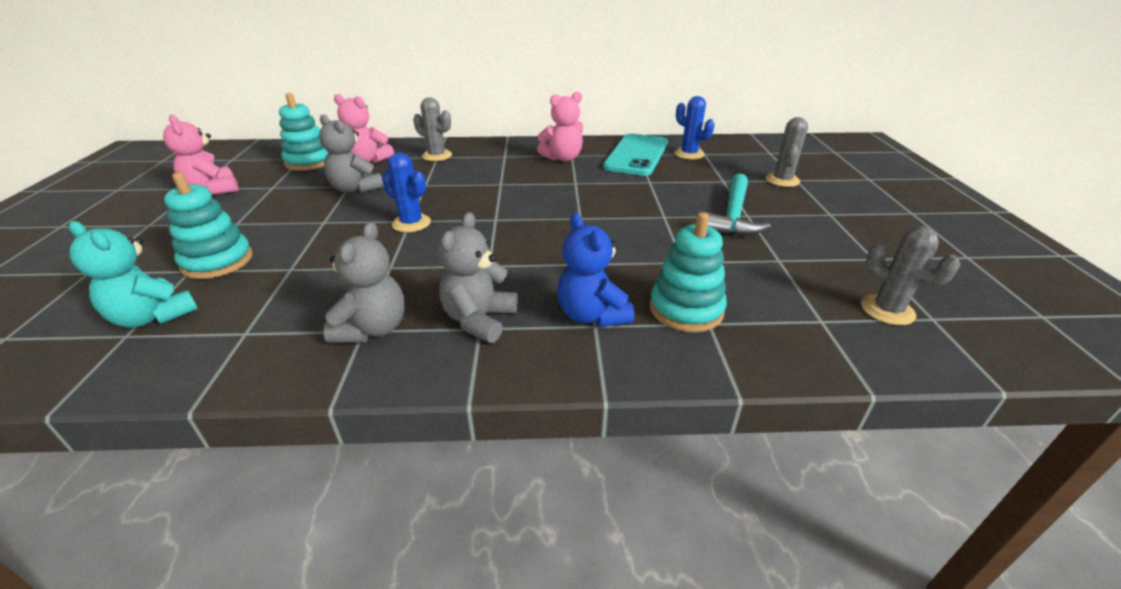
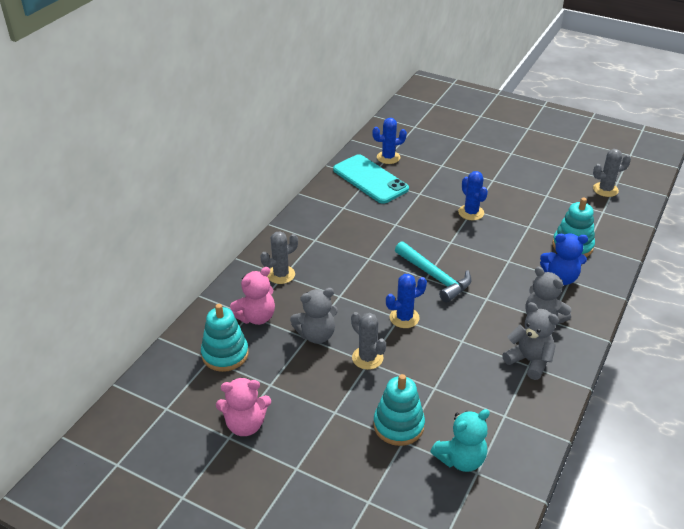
camera: 60 degrees left, 5 degrees up
pink teddy bear [537,92,583,161] -> none
turquoise hammer [707,173,771,236] -> turquoise hammer moved to [395,241,472,303]
grey cactus [766,117,808,187] -> grey cactus moved to [351,312,386,370]
none -> blue cactus [458,171,488,220]

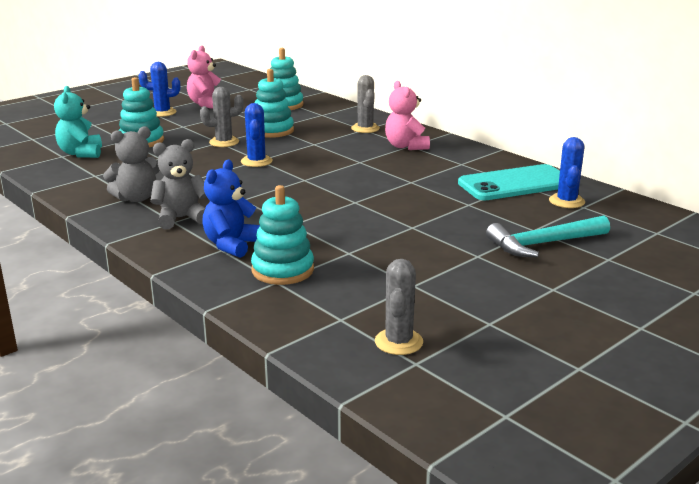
camera: 110 degrees right, 15 degrees down
pink teddy bear [230,267,275,325] -> pink teddy bear moved to [385,81,430,150]
grey teddy bear [290,288,338,344] -> turquoise stacking toy [255,69,294,138]
turquoise hammer [395,241,472,303] -> turquoise hammer moved to [486,216,610,257]
blue cactus [458,171,488,220] -> blue cactus moved to [139,62,180,117]

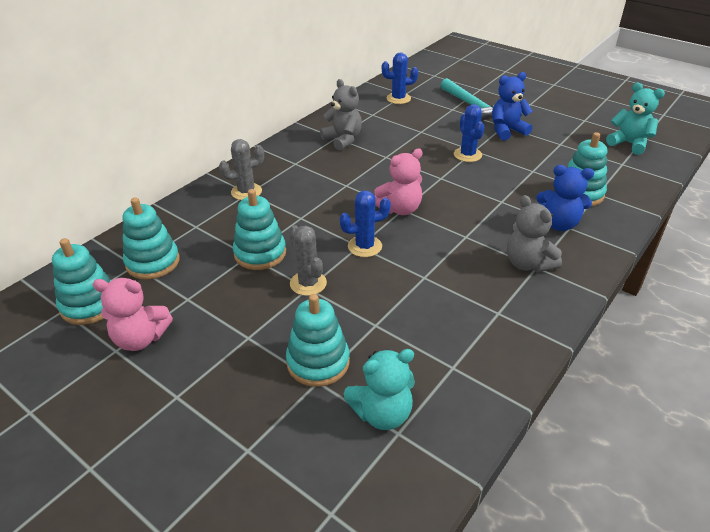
camera: 100 degrees left, 15 degrees up
grey teddy bear [103,126,159,202] -> grey teddy bear moved to [320,79,362,151]
blue cactus [139,62,180,117] -> blue cactus moved to [454,104,484,162]
grey cactus [375,259,423,355] -> turquoise teddy bear [606,83,665,155]
pink teddy bear [385,81,430,150] -> pink teddy bear moved to [374,148,423,215]
turquoise phone [458,164,560,200] -> none
none -> turquoise stacking toy [52,238,111,325]
none -> blue teddy bear [492,72,533,141]

